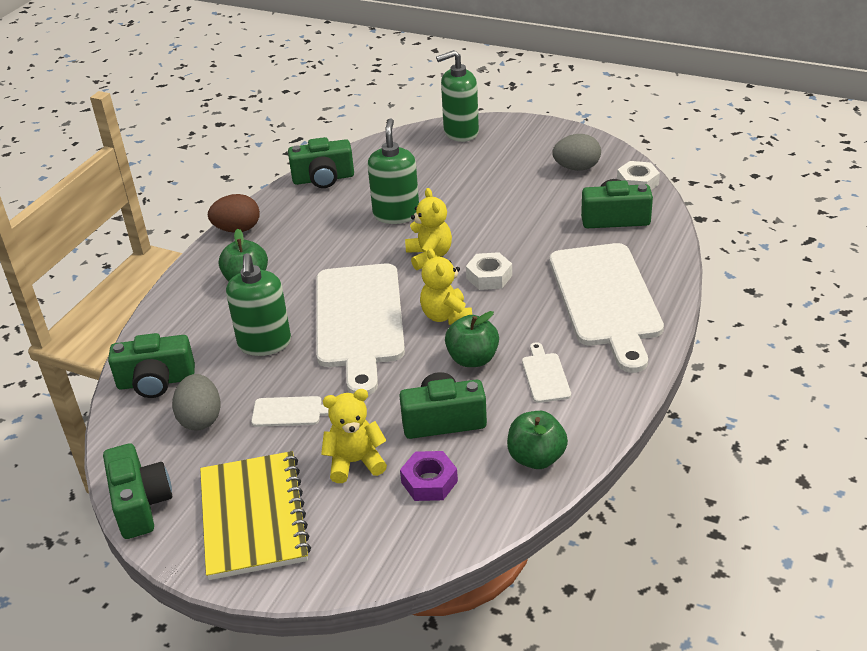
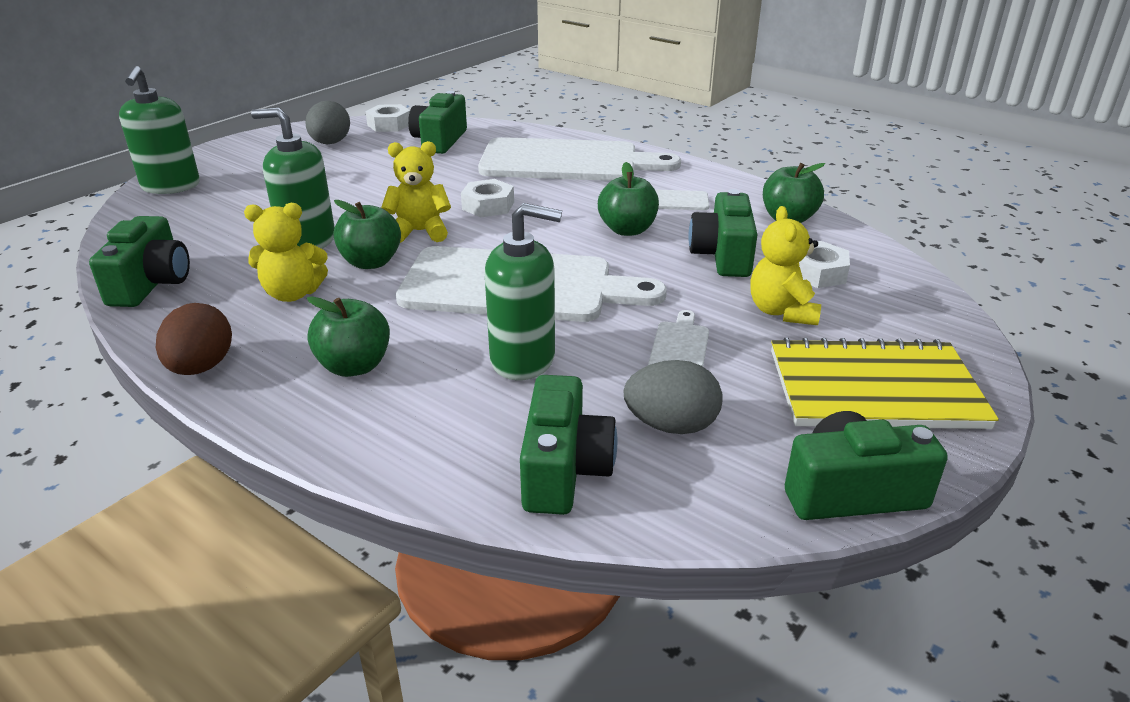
camera: 80 degrees left, 5 degrees down
purple nut [400,451,458,501] -> white nut [799,241,850,288]
yellow teddy bear [420,248,472,325] -> yellow teddy bear moved to [244,203,328,302]
none -> green apple [333,200,401,269]

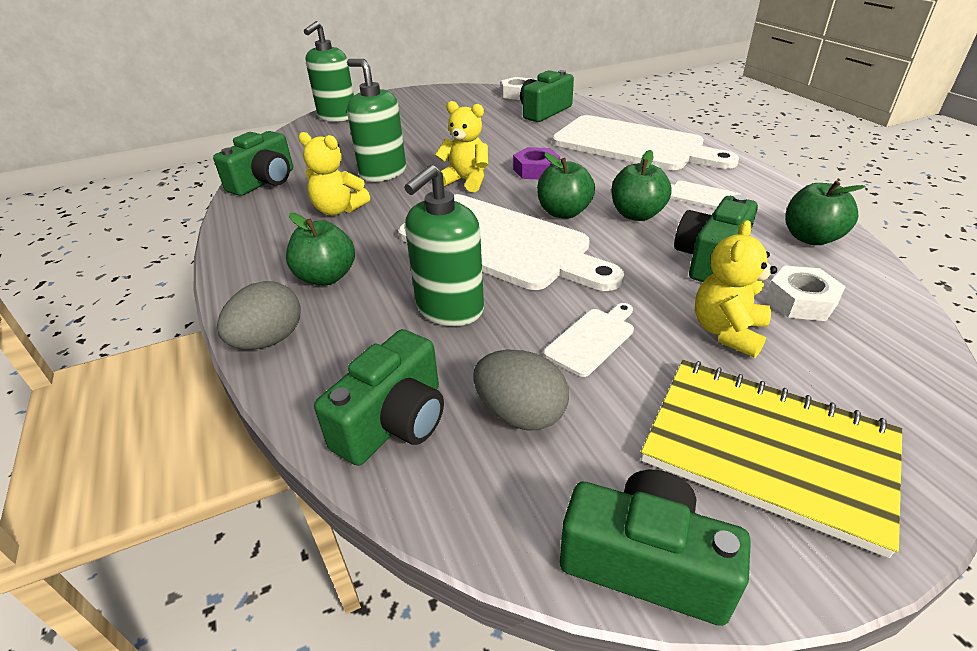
camera: 30 degrees right, 5 degrees up
brown egg [156,303,232,375] -> none
grey egg [305,101,350,144] -> grey egg moved to [217,281,301,349]
green apple [333,200,401,269] -> green apple moved to [537,153,595,219]
white nut [461,179,514,217] -> purple nut [513,147,560,179]
green soap dispenser [485,203,562,380] -> green soap dispenser turned 90 degrees clockwise [404,165,484,326]

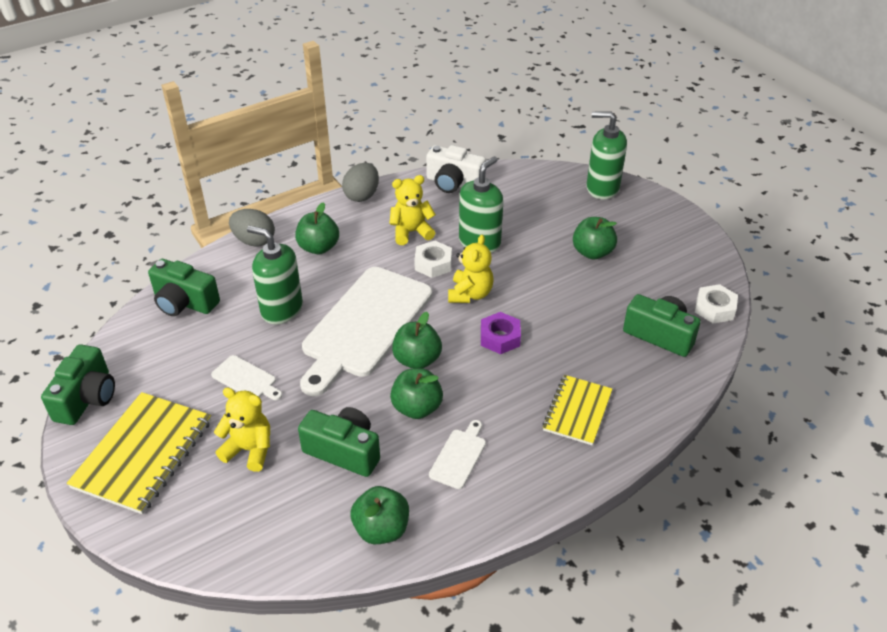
camera: 80 degrees right, 5 degrees up
green camera [213,131,293,196] -> white camera [426,145,486,193]
yellow teddy bear [298,132,370,215] -> yellow teddy bear turned 60 degrees clockwise [389,175,436,245]
grey egg [474,350,569,431] -> grey egg moved to [342,163,379,202]
white cutting board [552,115,739,170] -> yellow notebook [542,375,612,445]
white nut [766,265,846,321] -> white nut moved to [414,241,452,278]
none -> green apple [573,217,617,259]

